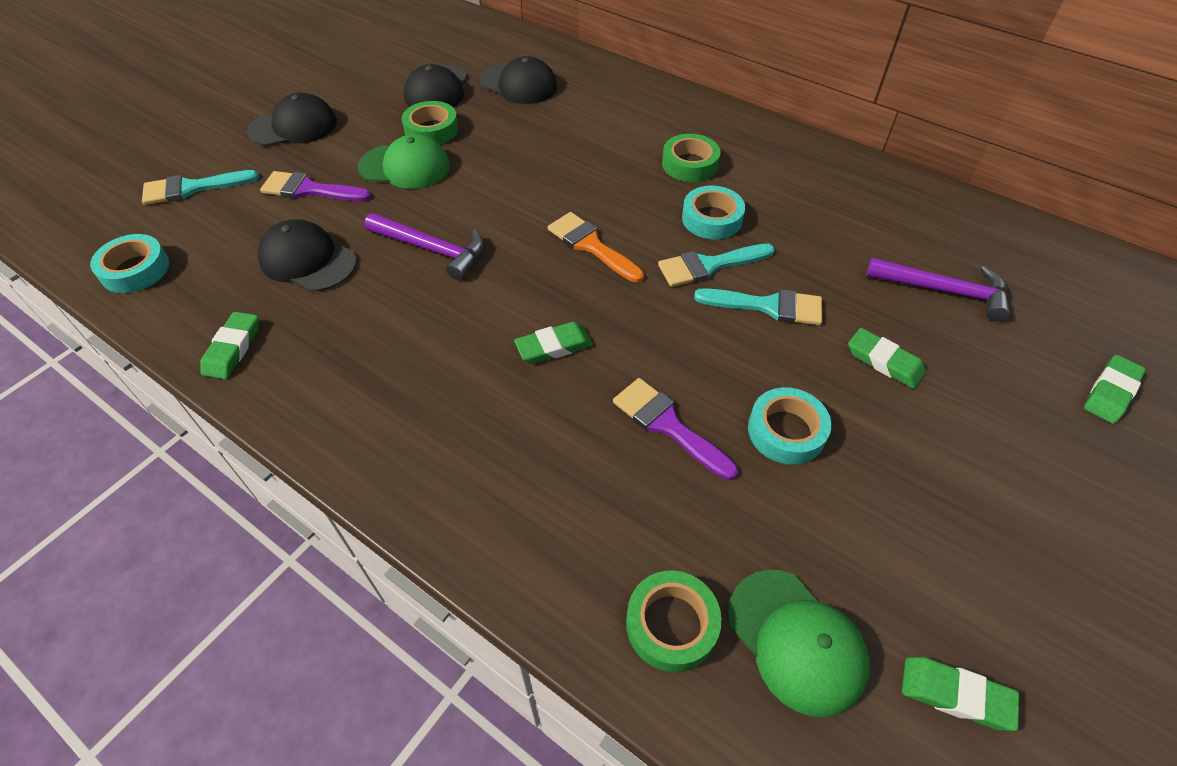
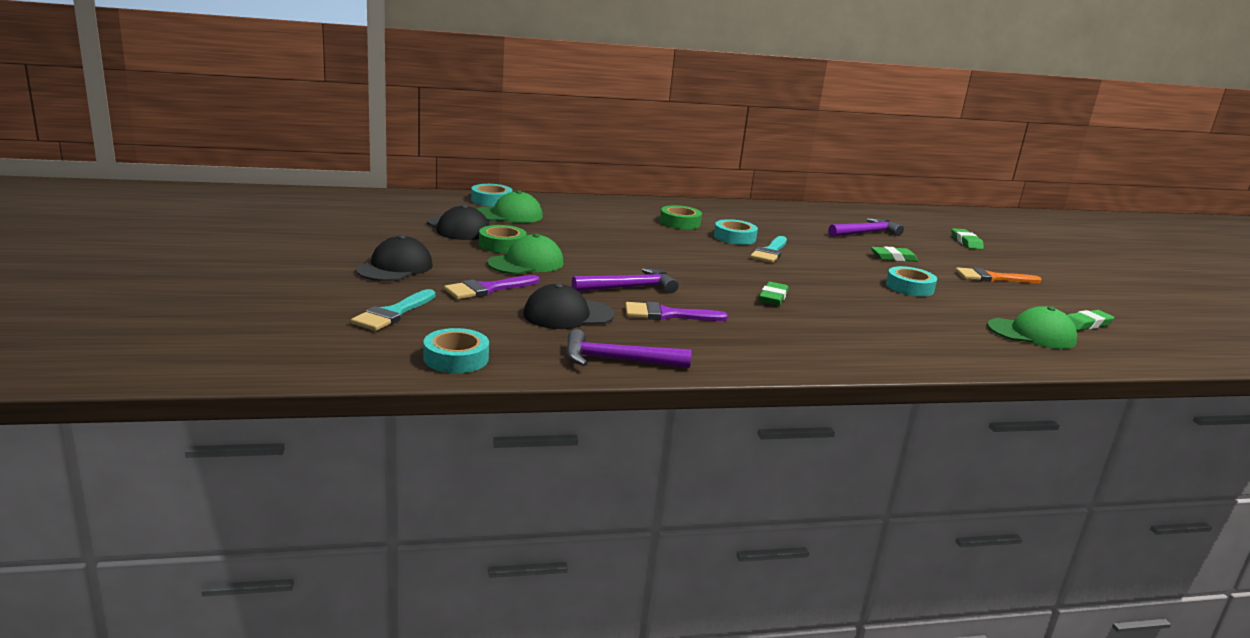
camera: 50 degrees left, 30 degrees down
green eraser [200,312,259,379] -> purple hammer [566,329,691,368]
black cap [479,56,557,104] -> green cap [477,190,543,223]
orange brush [548,212,644,283] -> orange brush moved to [956,267,1042,283]
purple brush [613,378,738,480] -> purple brush moved to [625,302,728,321]
green tape [626,571,722,672] -> none
turquoise brush [694,288,822,325] -> none
none -> turquoise tape [471,184,513,207]

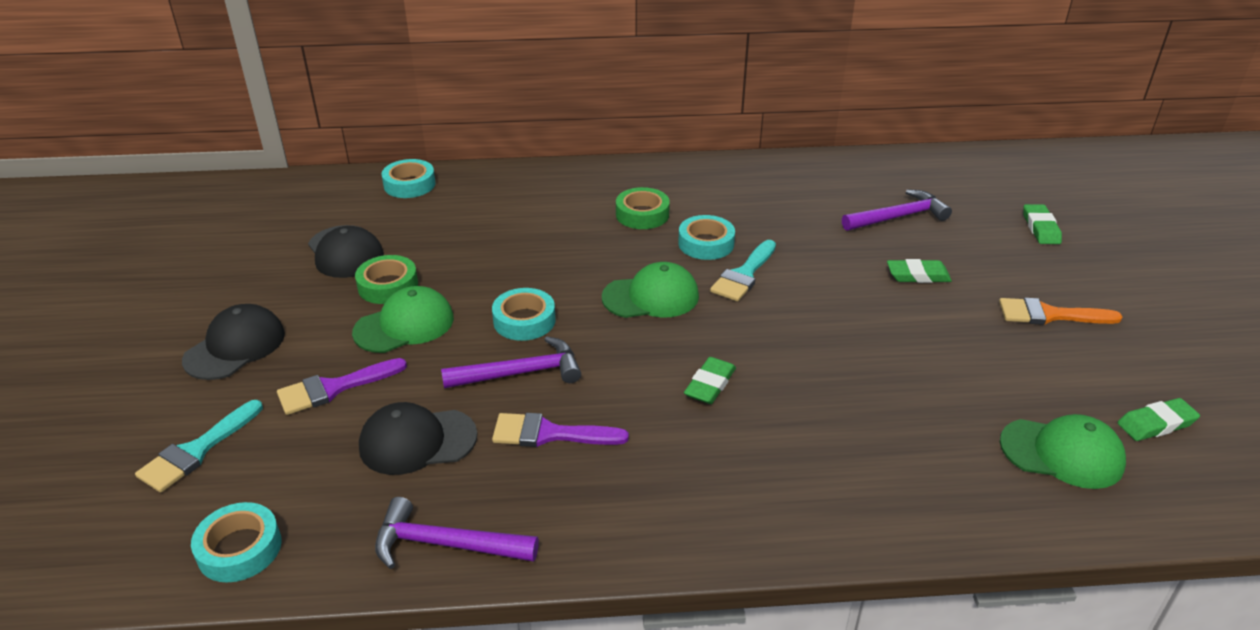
camera: 10 degrees right, 15 degrees up
green cap [477,190,543,223] -> green cap moved to [602,262,699,318]
turquoise tape [886,266,937,297] -> turquoise tape moved to [492,288,555,341]

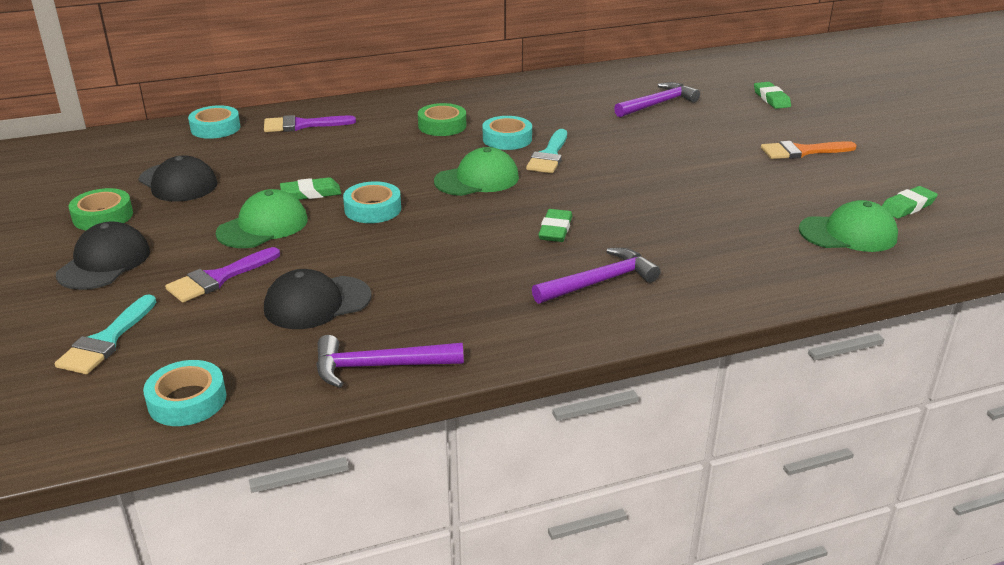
camera: 15 degrees left, 5 degrees down
green tape [355,255,418,304] -> green tape moved to [69,188,133,230]
purple hammer [441,336,581,388] -> purple hammer moved to [532,248,661,304]
purple brush [492,413,629,447] -> purple brush moved to [264,115,356,132]
green eraser [887,259,952,283] -> green eraser moved to [280,177,341,200]

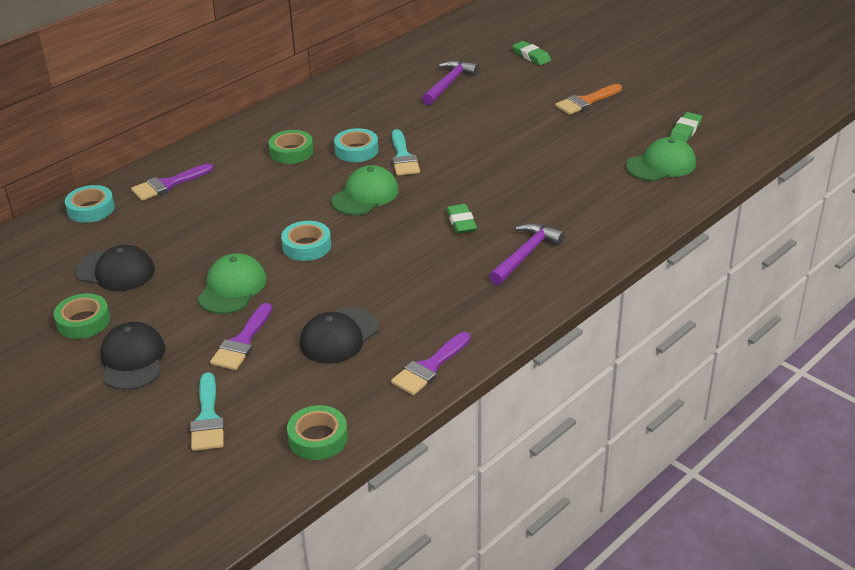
camera: 25 degrees left, 5 degrees up
turquoise tape [143,360,226,426] -> green tape [287,405,348,460]
green eraser [280,177,341,200] -> none
purple hammer [316,335,464,388] -> purple brush [391,332,471,395]

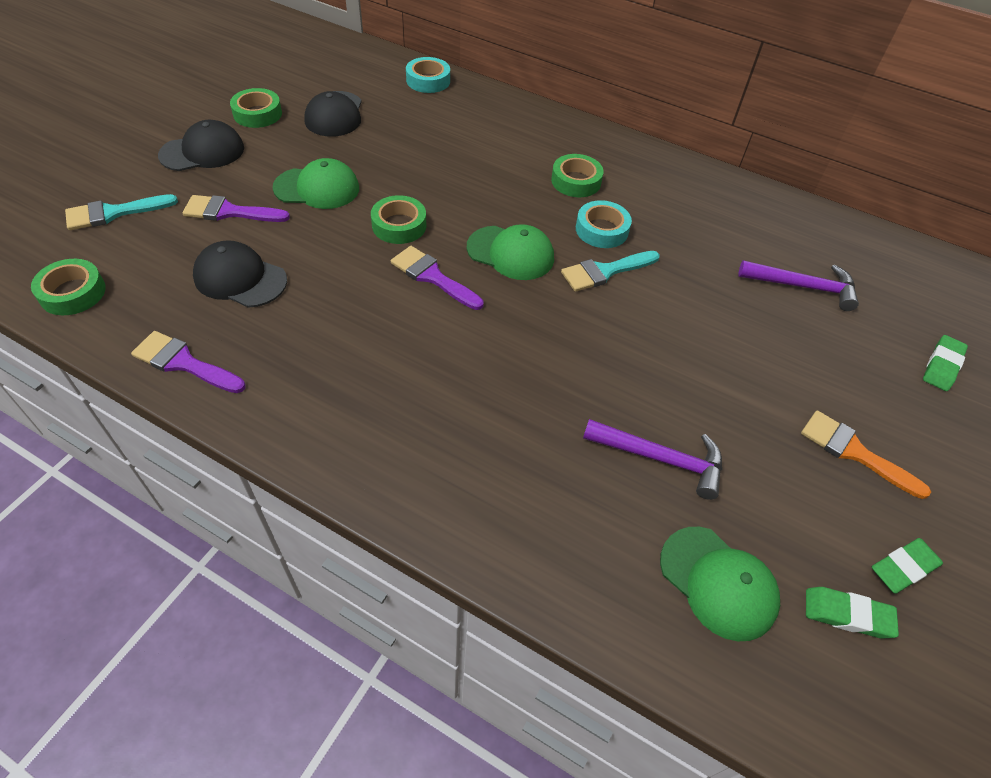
camera: 70 degrees right, 15 degrees up
purple brush [131,164,214,201] -> purple brush moved to [391,246,484,310]
turquoise tape [281,221,331,261] -> green tape [371,195,426,244]
green eraser [446,204,477,234] -> green eraser moved to [872,538,943,594]
purple hammer [489,223,565,285] -> purple hammer moved to [583,419,722,500]

